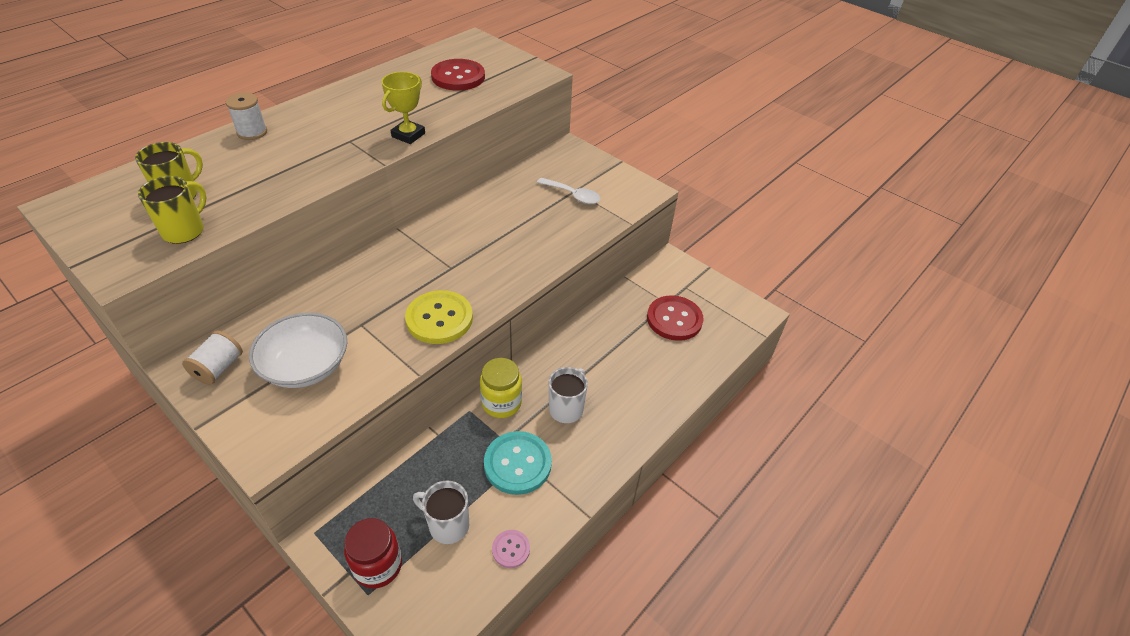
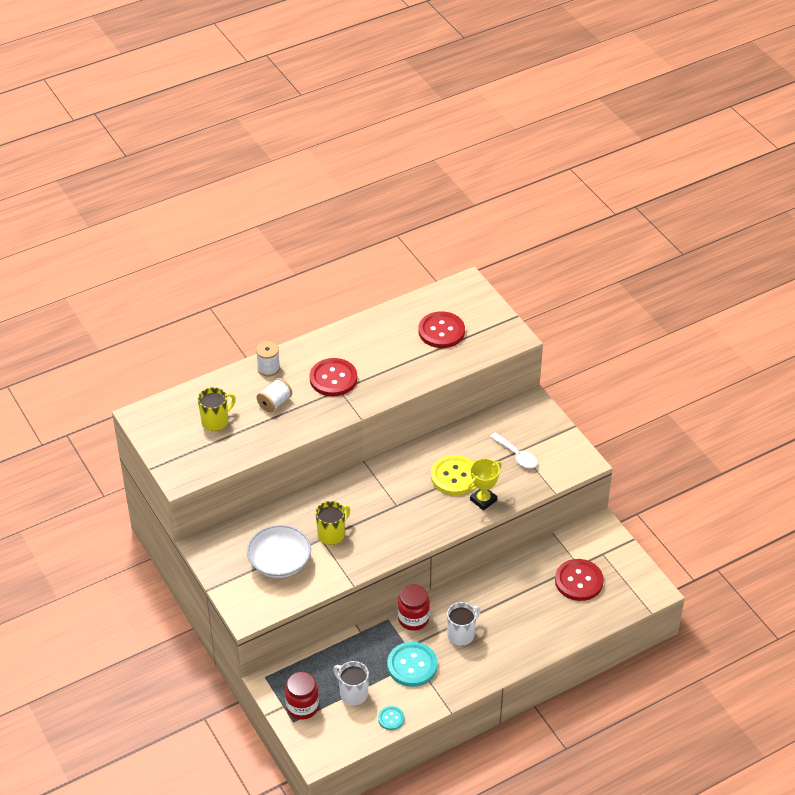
camera: 20 degrees right, 0 degrees up
yellow mug [138,176,206,244] -> yellow mug moved to [315,501,350,545]
white spool [182,331,243,385] -> white spool moved to [257,378,292,413]
yellow trophy [381,72,425,144] -> yellow trophy moved to [468,458,502,511]
yellow button [405,290,473,344] -> yellow button moved to [431,455,475,495]
yellow jar [480,358,522,418] -> red jar [398,584,430,631]
pink button [492,530,530,568] -> turquoise button [378,706,404,730]
none -> red button [309,358,357,396]

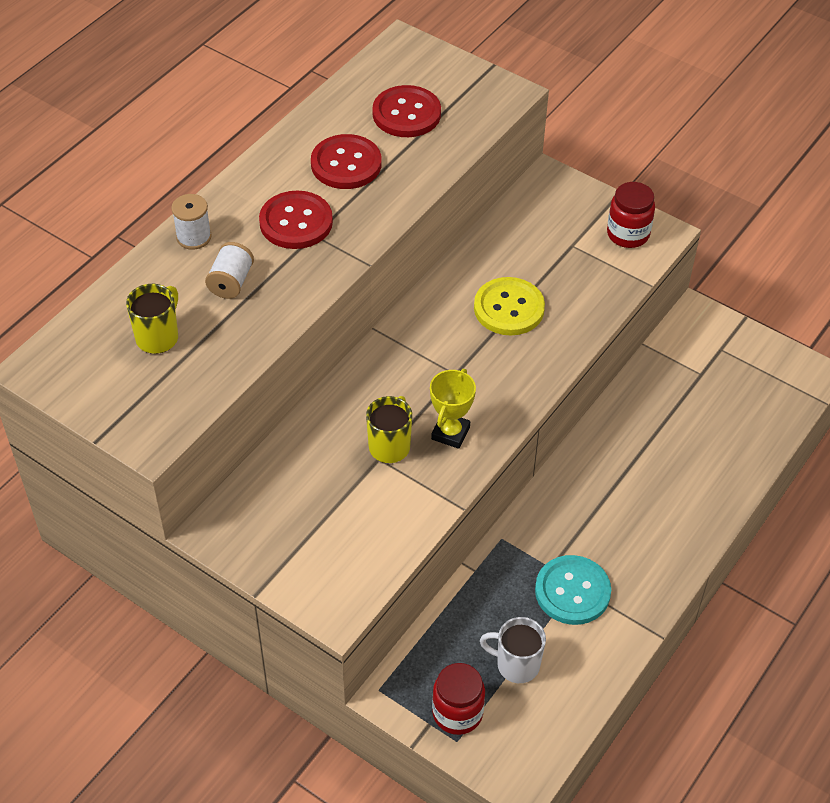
camera: 25 degrees left, 5 degrees up
white bowl [247,525,311,578] -> none
turquoise button [378,706,404,730] -> none
red jar [398,584,430,631] -> red jar moved to [607,182,655,248]
white mug [447,602,481,646] -> none
yellow trophy [468,458,502,511] -> yellow trophy moved to [430,369,476,449]
white spoon [490,432,538,468] -> none
red button [555,559,604,601] -> red button moved to [311,134,381,189]

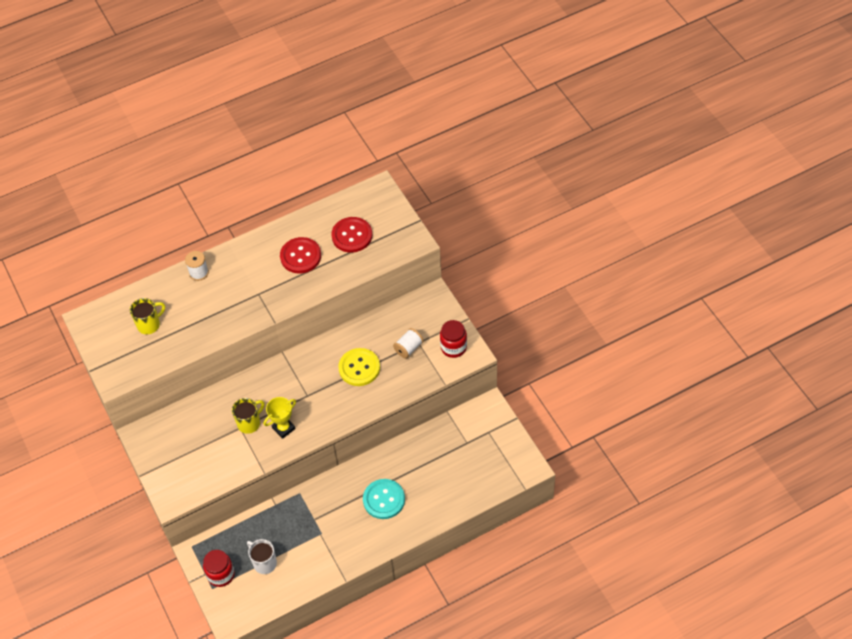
camera: 30 degrees right, 5 degrees up
white spool [205,242,254,299] -> white spool moved to [393,328,424,359]
red button [259,191,333,249] -> none
turquoise button [535,555,611,625] -> turquoise button moved to [363,479,405,519]

